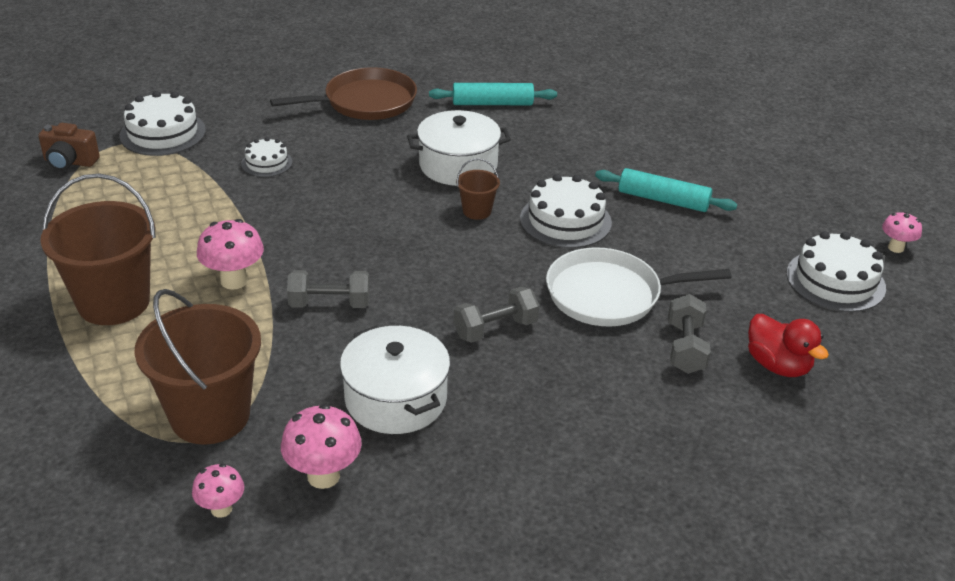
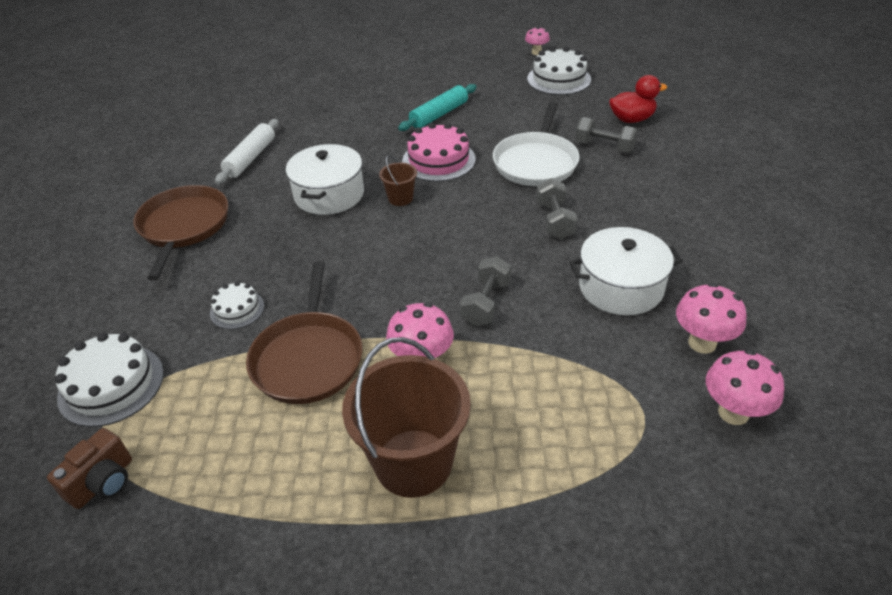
camera: 65 degrees left, 5 degrees up
brown bucket [134,289,261,445] -> none
pink mushroom [192,464,244,518] -> pink mushroom [706,350,784,425], size x1.60
turquoise rolling pin [429,83,557,105] -> white rolling pin [215,119,279,184]
white cake [520,174,612,248] -> pink cake [402,123,476,182]
none -> brown pan [246,261,362,404]

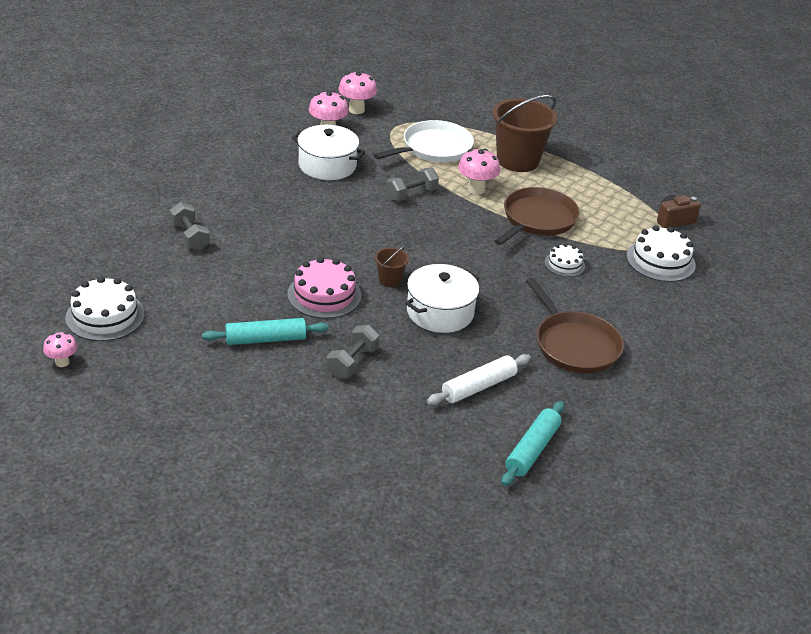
camera: 150 degrees left, 5 degrees down
brown pan [134,185,228,281] -> brown pan turned 60 degrees counterclockwise [526,278,624,374]
white pan [493,101,580,186] -> white pan moved to [374,120,474,162]
grey dumbbell [536,178,577,239] -> grey dumbbell moved to [327,325,379,378]
red duck [609,75,667,123] -> none
none -> turquoise rolling pin [502,401,564,486]

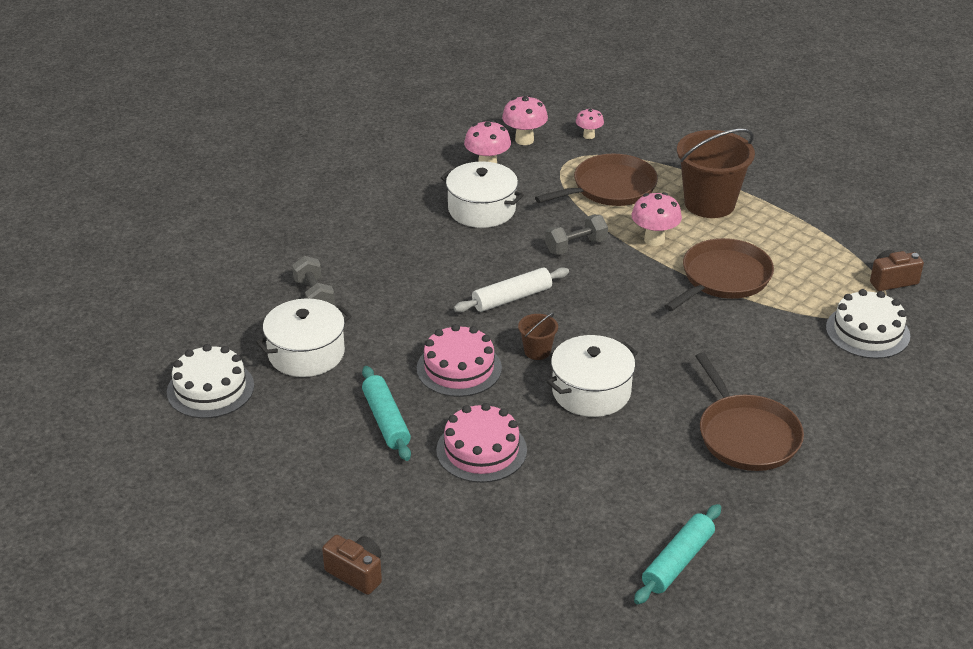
camera: 10 degrees right, 0 degrees up
pink mushroom [43,332,77,367] -> pink mushroom moved to [576,108,604,139]
turquoise rolling pin [202,318,329,345] -> turquoise rolling pin turned 75 degrees clockwise [362,366,411,461]
grey dumbbell [327,325,379,378] -> pink cake [436,403,527,483]
white pan [374,120,474,162] -> brown pan [535,154,658,206]
white rolling pin [427,354,531,405] -> white rolling pin moved to [454,267,569,312]
white cake [545,244,585,277] -> none
none -> white pot [256,298,352,377]
none -> brown camera [322,535,382,595]

